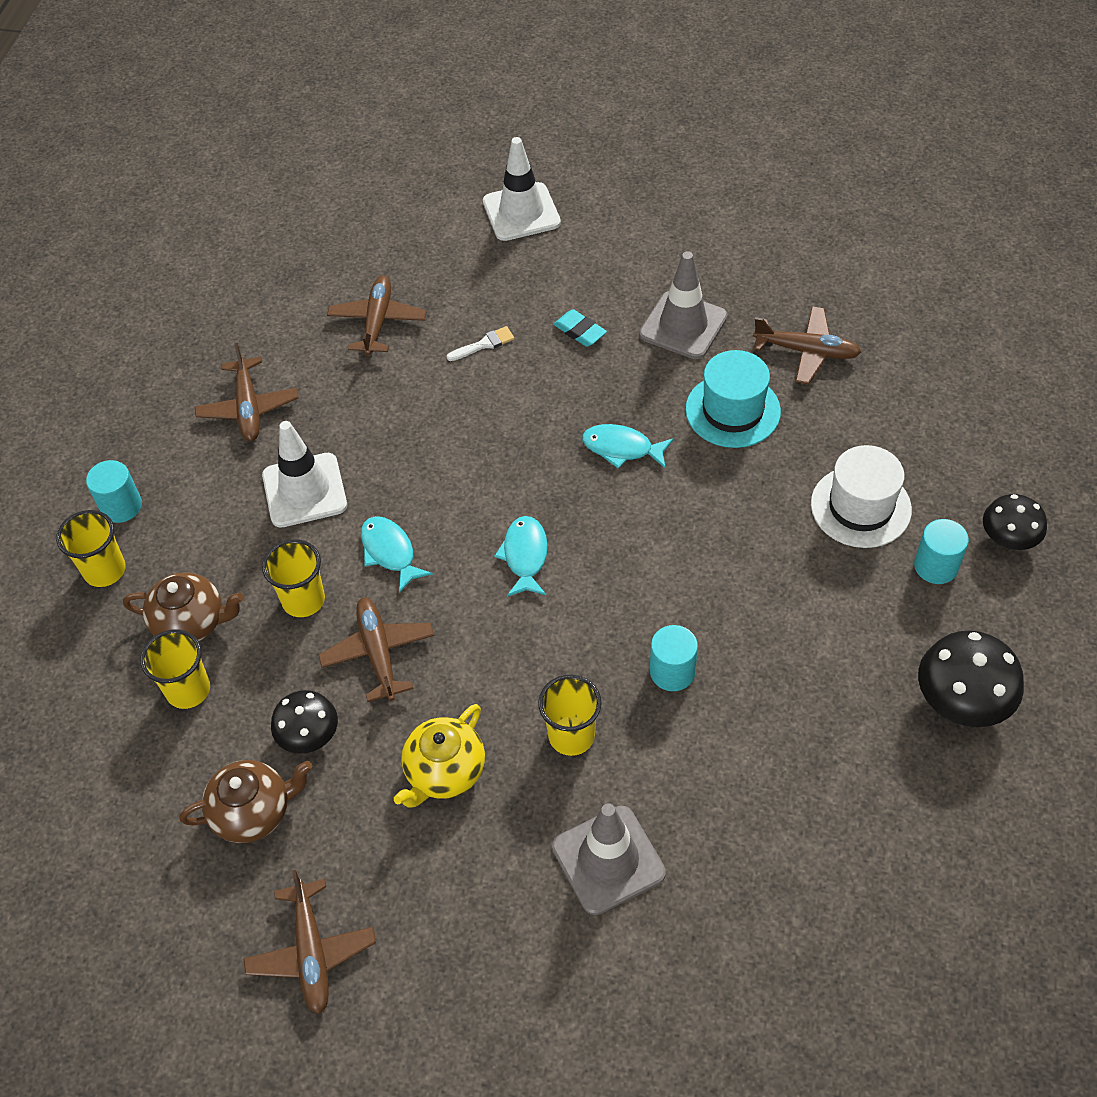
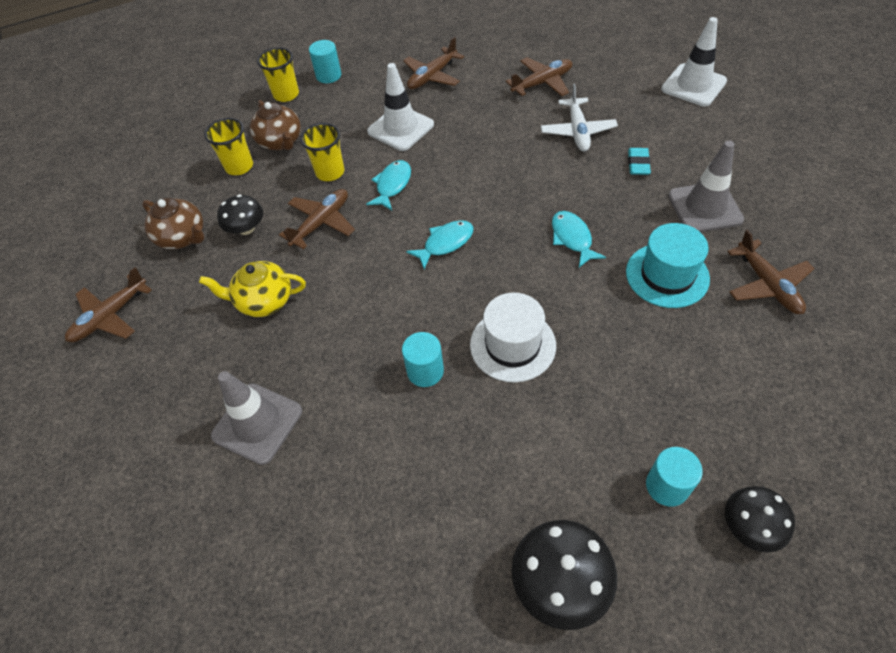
camera: 55 degrees right, 0 degrees up
white brush [446,326,515,361] -> white plane [541,84,618,152]
yellow cup [538,675,602,756] -> none
white hat [811,445,912,548] -> white hat moved to [470,293,556,383]

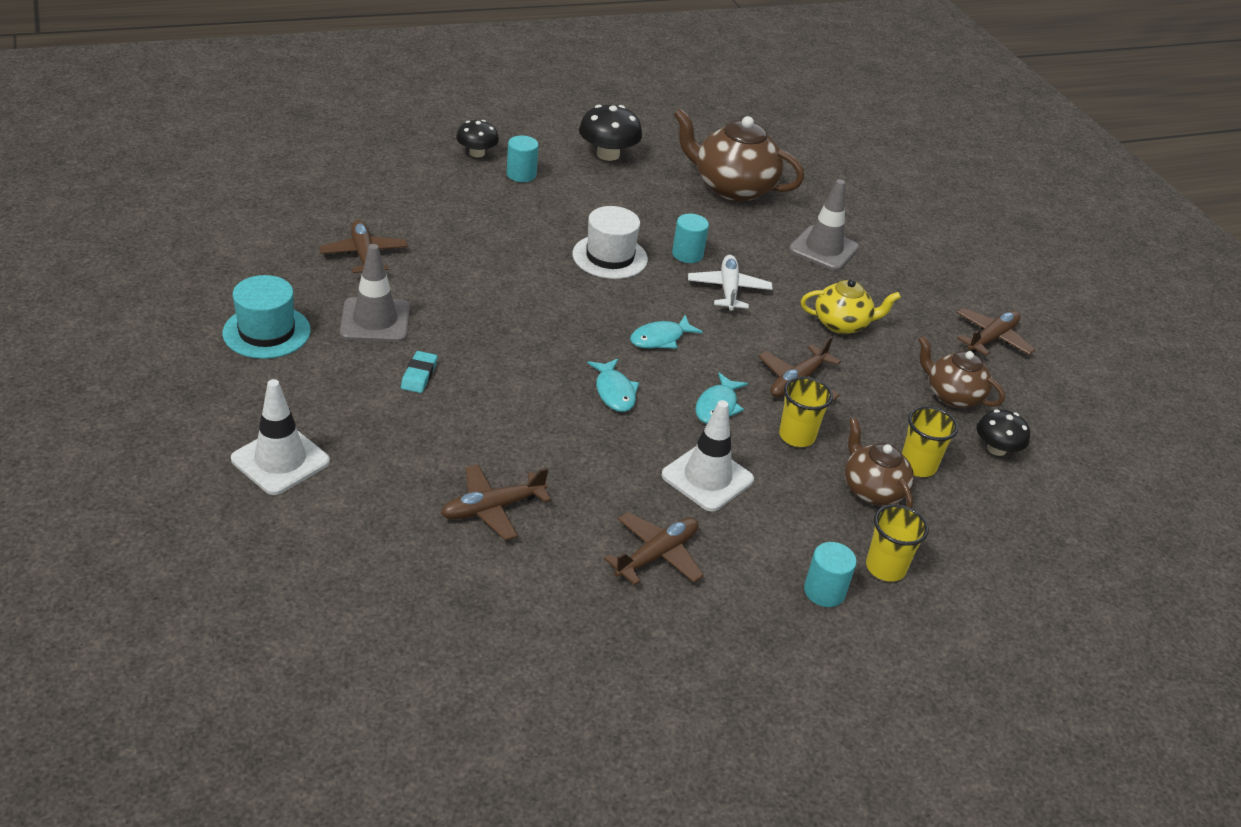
camera: 175 degrees right, 15 degrees down
black mushroom [217,194,263,235] -> black mushroom moved to [977,409,1030,456]
white plane [541,84,618,152] -> white plane moved to [688,255,773,311]
turquoise fish [552,211,606,267] -> turquoise fish moved to [587,359,639,412]
turquoise hat [626,223,710,308] -> turquoise hat moved to [223,275,311,359]
none -> brown teapot [674,108,804,202]

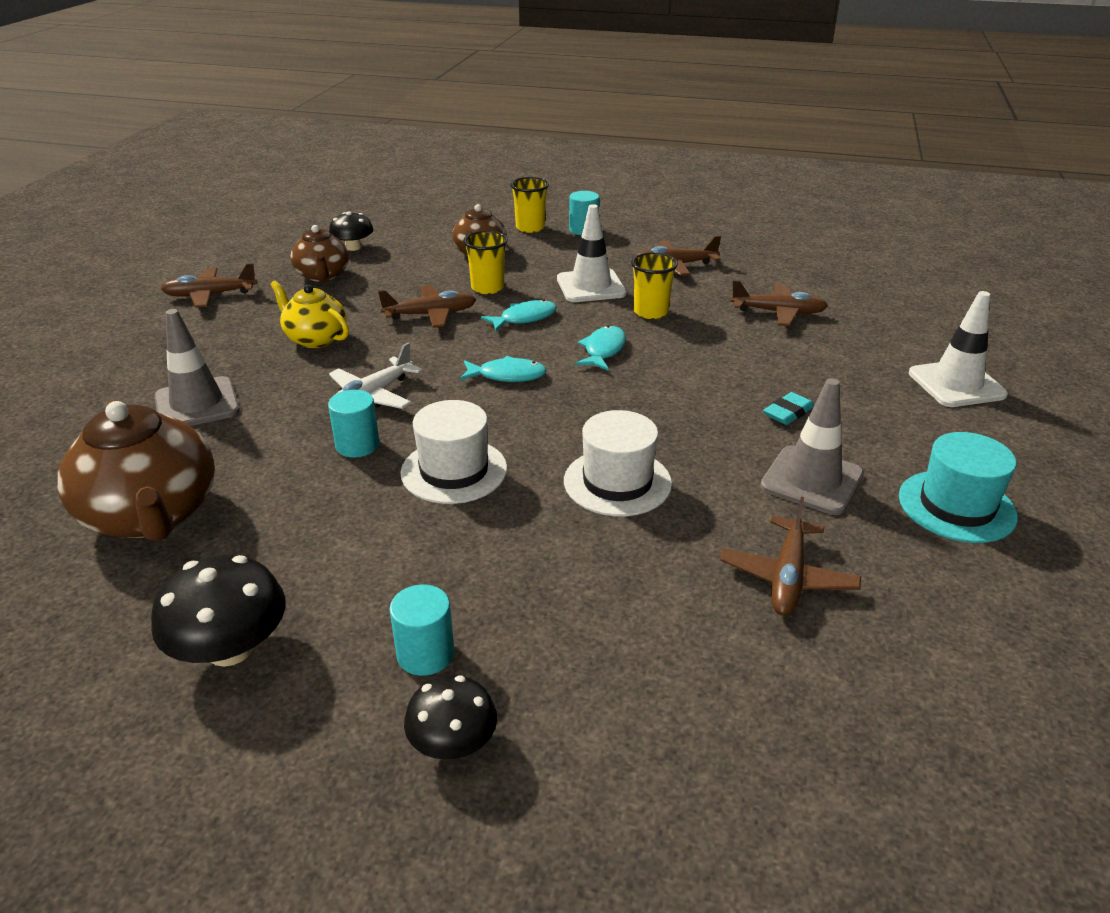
camera: 140 degrees left, 5 degrees down
yellow cup [902,406,958,477] -> yellow cup moved to [631,252,678,319]
none -> white hat [564,410,672,516]

